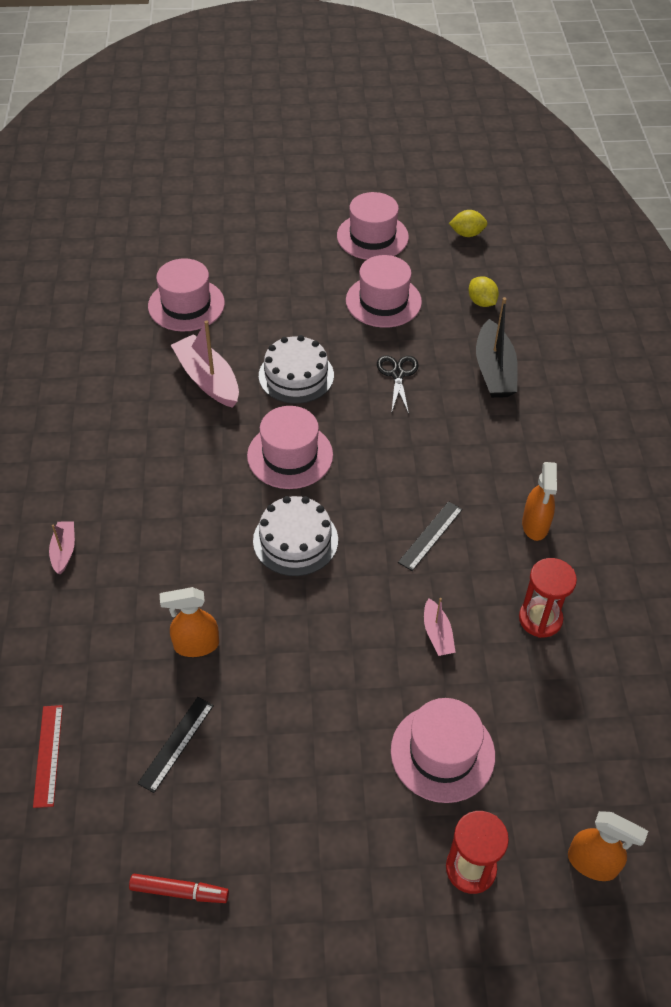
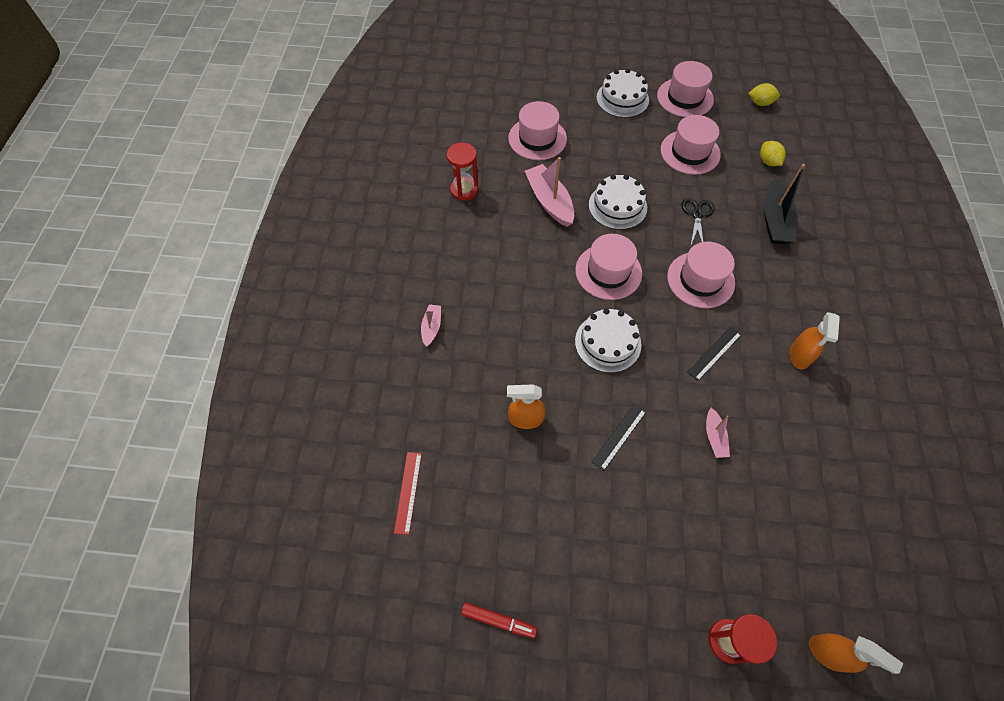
camera: 10 degrees right, 10 degrees up
black ruler [137,697,214,793] -> black ruler moved to [592,404,646,471]
pink hat [391,698,495,803] -> pink hat moved to [667,242,735,308]
red hourglass [519,558,577,638] -> red hourglass moved to [447,143,478,201]
none -> white cake [596,69,649,118]

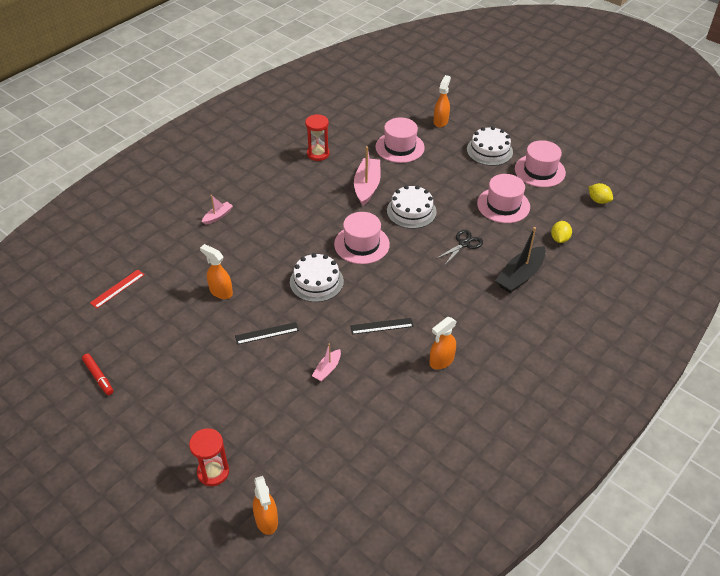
camera: 35 degrees right, 15 degrees down
pink hat [667,242,735,308] -> none
none -> orange spray bottle [434,75,451,128]

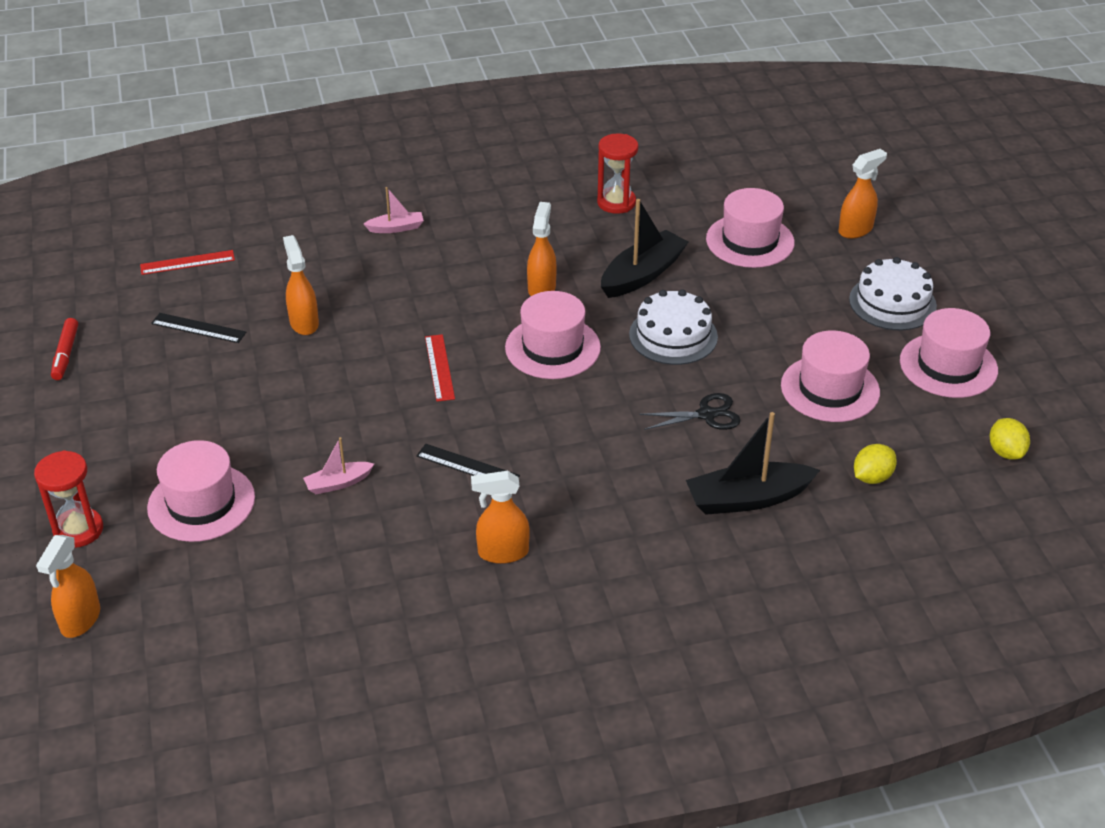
camera: 35 degrees right, 5 degrees down
black ruler [235,322,299,345] -> black ruler moved to [151,313,246,343]
white cake [290,253,344,302] -> red ruler [425,334,455,402]
pink boat [354,146,381,206] -> black boat [601,199,688,298]
none -> pink hat [147,440,255,542]
none -> orange spray bottle [527,202,557,296]

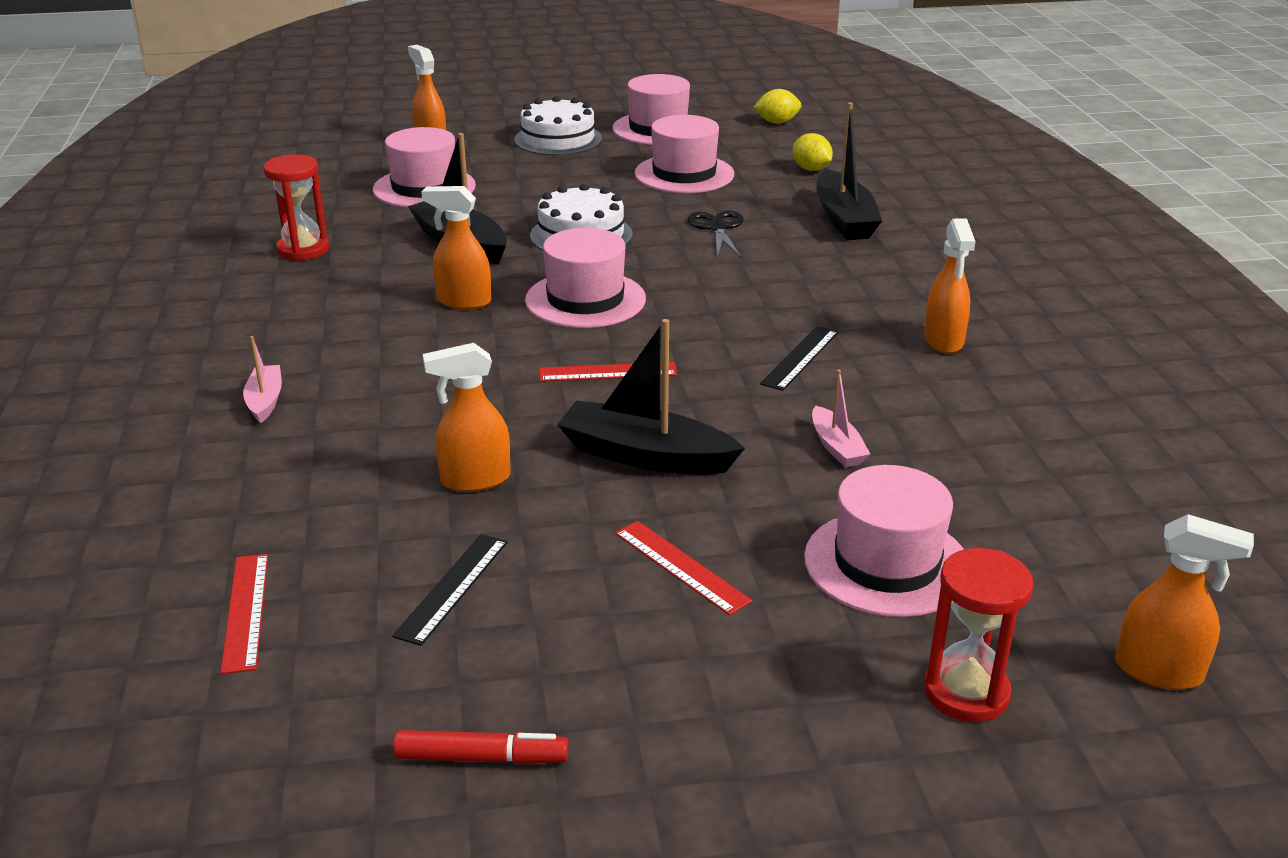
camera: 85 degrees left, 10 degrees down
none -> black boat [557,319,745,475]
none -> red ruler [615,521,752,615]

